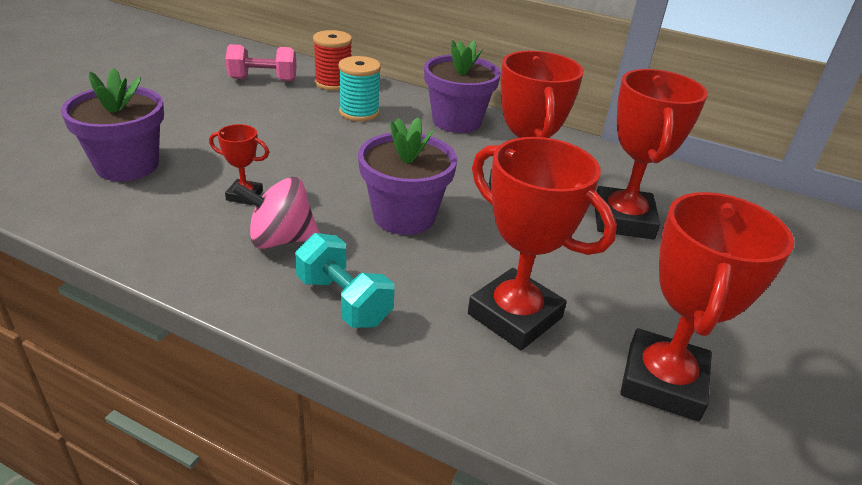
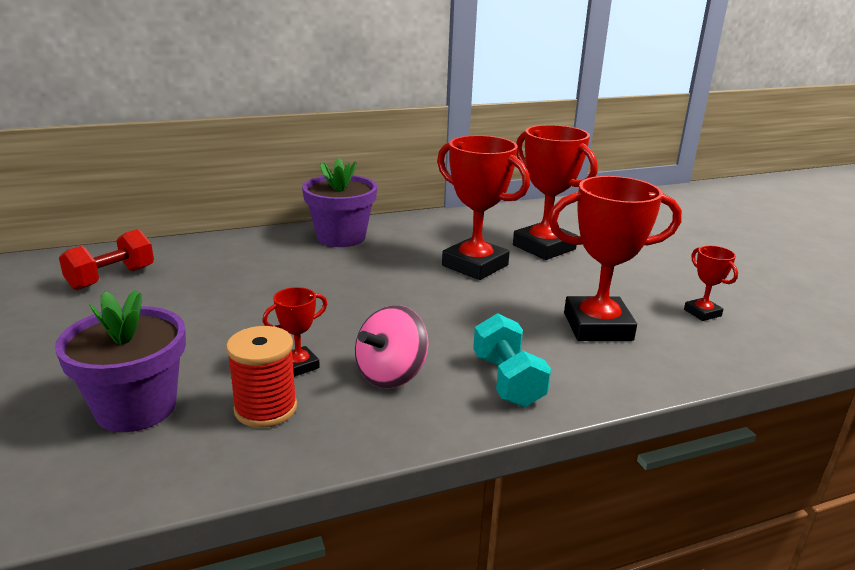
camera: 45 degrees left, 10 degrees down
pink dumbbell [225,44,297,82] -> red dumbbell [59,229,154,290]
turquoise dumbbell [295,233,394,328] -> turquoise dumbbell turned 75 degrees clockwise [473,313,551,407]
red spool [313,30,352,91] -> red spool moved to [226,326,297,428]
turquoise spool [339,56,381,122] -> none
purple flower pot [358,117,457,235] -> none
red trophy [620,192,794,421] -> red trophy [684,246,738,321], size x0.48

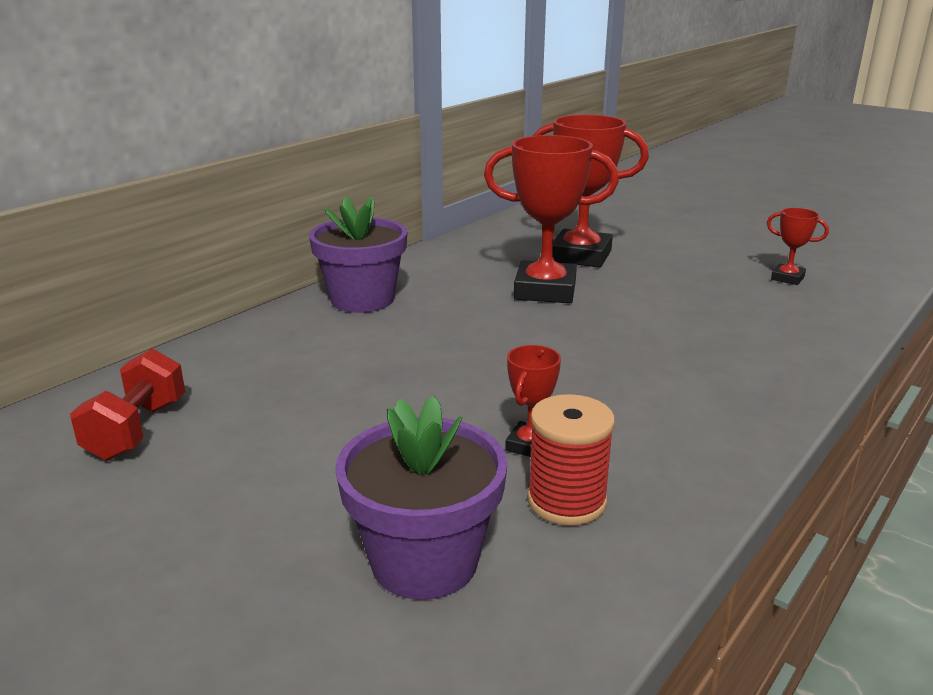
camera: 30 degrees left, 0 degrees up
pink spinning top [355,305,429,388] -> none
turquoise dumbbell [473,313,551,407] -> none
red trophy [548,176,682,341] -> none

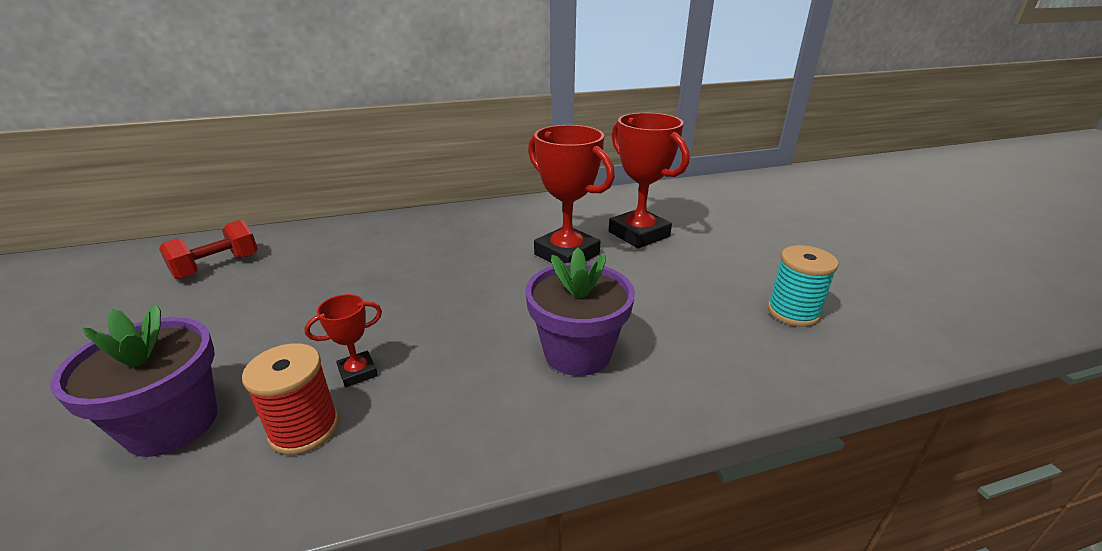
camera: 35 degrees right, 5 degrees up
purple flower pot [309,196,407,313] -> purple flower pot moved to [526,247,635,376]
red trophy [767,208,829,285] -> turquoise spool [767,245,839,327]

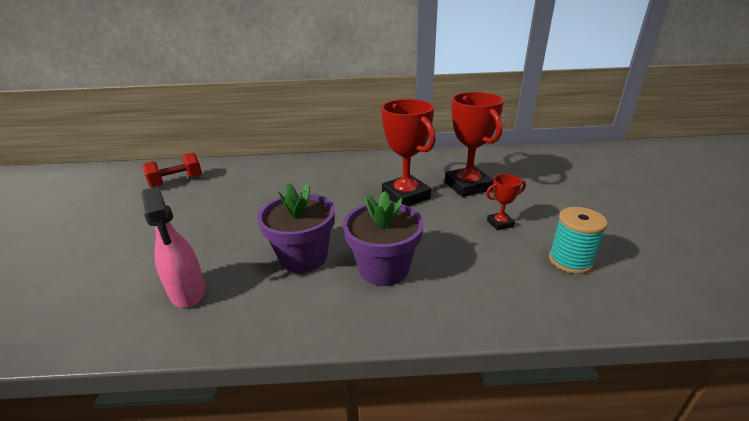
camera: 15 degrees right, 0 degrees up
purple flower pot [50,305,218,457] -> purple flower pot moved to [257,183,335,273]
red spool [242,343,339,455] -> pink spray bottle [141,186,206,308]
red trophy [304,294,382,387] -> red trophy moved to [486,174,526,230]

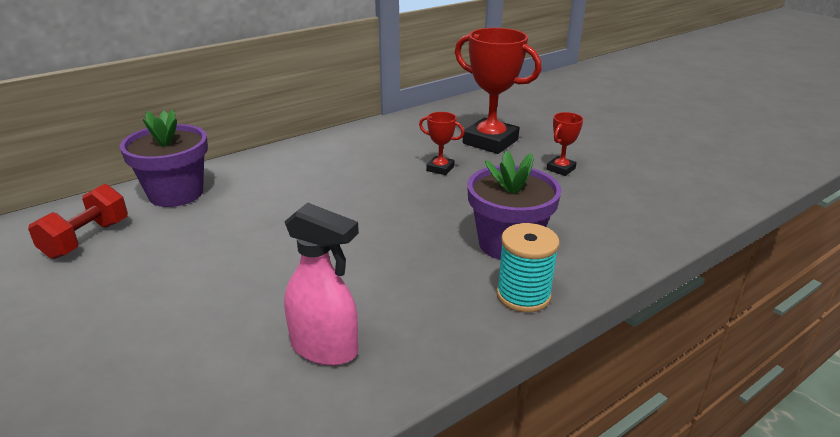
camera: 35 degrees left, 0 degrees up
purple flower pot [257,183,335,273] -> purple flower pot moved to [120,109,208,207]
red trophy [381,99,436,206] -> red trophy [419,112,465,175], size x0.48
turquoise spool [549,207,608,274] -> turquoise spool moved to [496,223,560,312]

